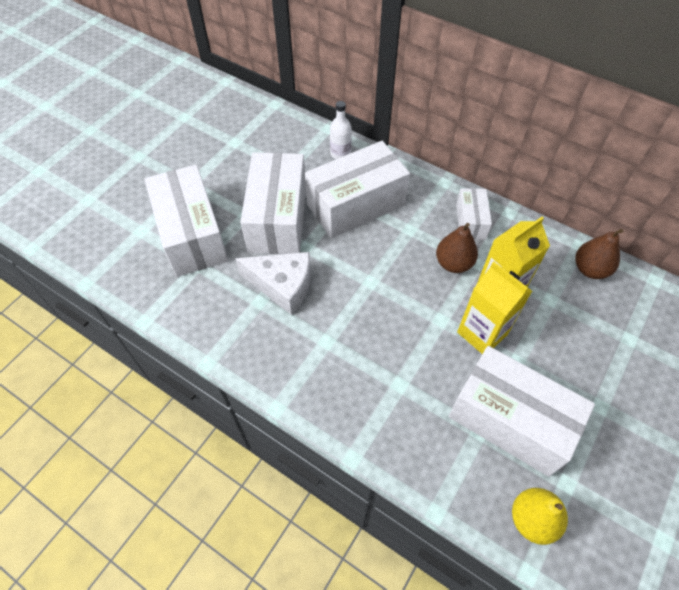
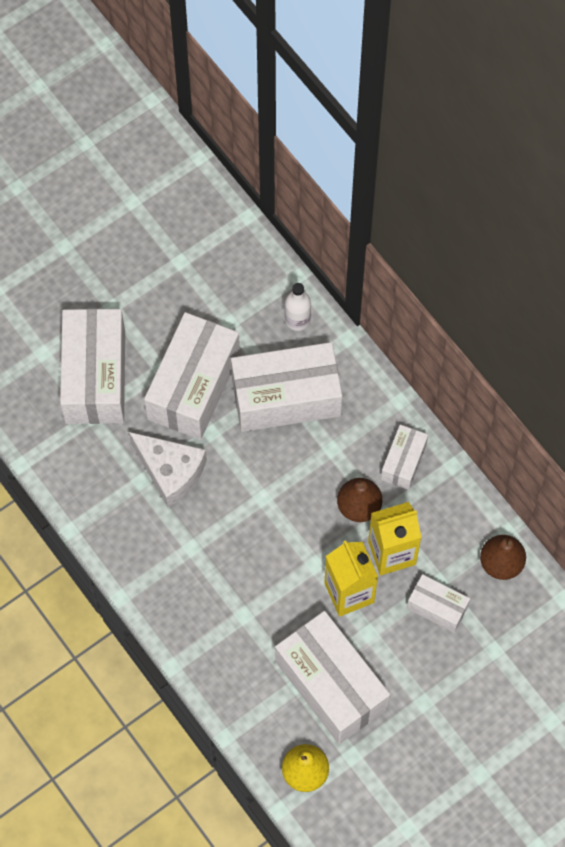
camera: 20 degrees right, 10 degrees up
none -> white box [407,574,470,633]

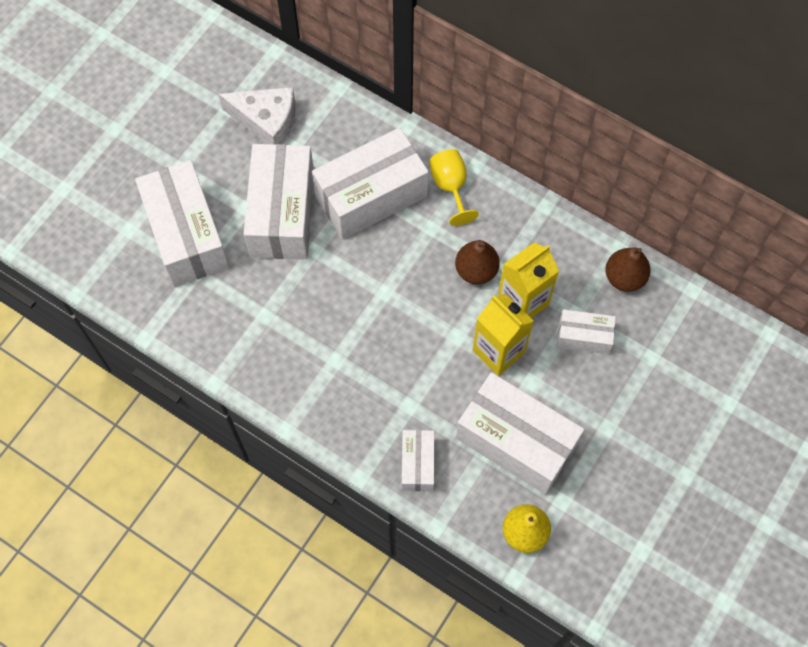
camera: 20 degrees left, 0 degrees up
white cheese [129,432,207,507] -> white cheese moved to [218,87,295,145]
white bottle [285,283,311,331] -> none
white box [381,425,428,490] -> white box moved to [402,430,435,491]
none -> yellow goblet [430,149,479,226]

